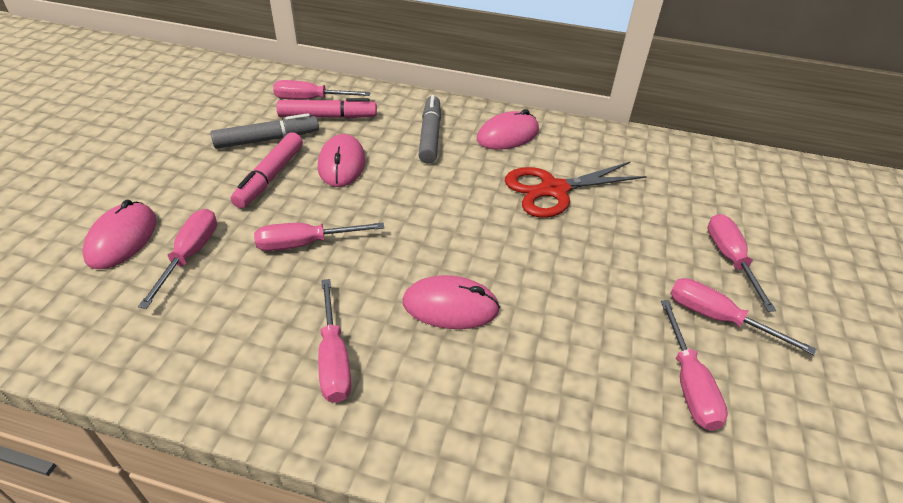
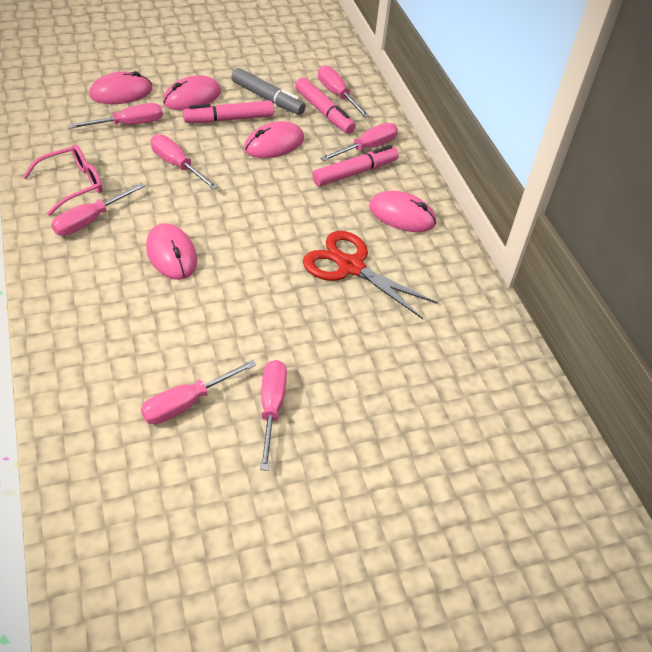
camera: 55 degrees right, 5 degrees up
grey marker [418,95,441,164] -> pink marker [312,145,399,186]
pink screwdriver [708,214,776,312] -> pink screwdriver moved to [320,123,398,161]
none -> pink glasses [23,145,103,216]
none -> pink mouse [163,75,221,110]

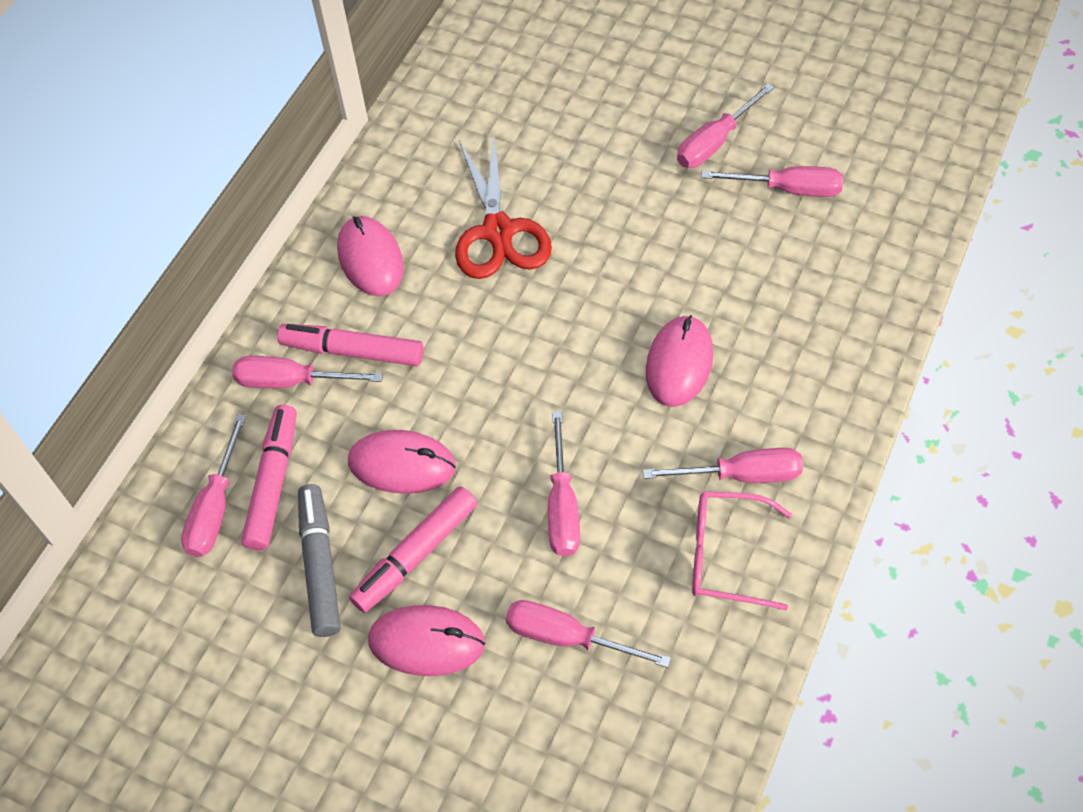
camera: 130 degrees left, 10 degrees up
pink mouse [89,71,152,104] -> none
pink marker [183,101,274,123] -> pink marker turned 105 degrees clockwise [349,486,477,613]

